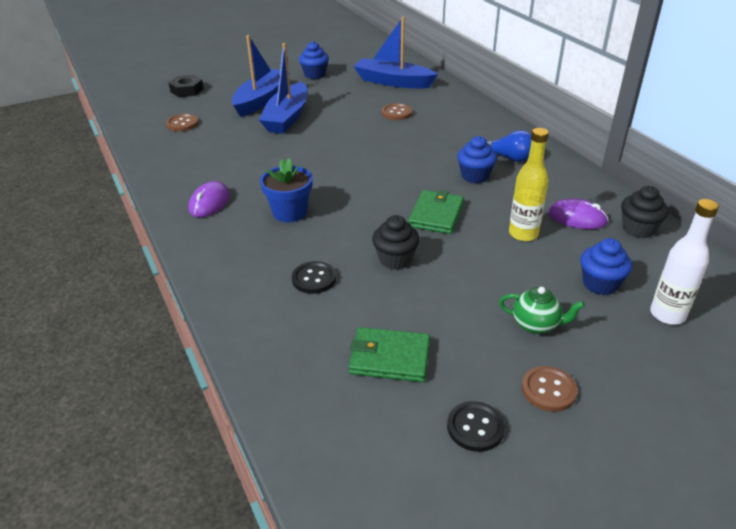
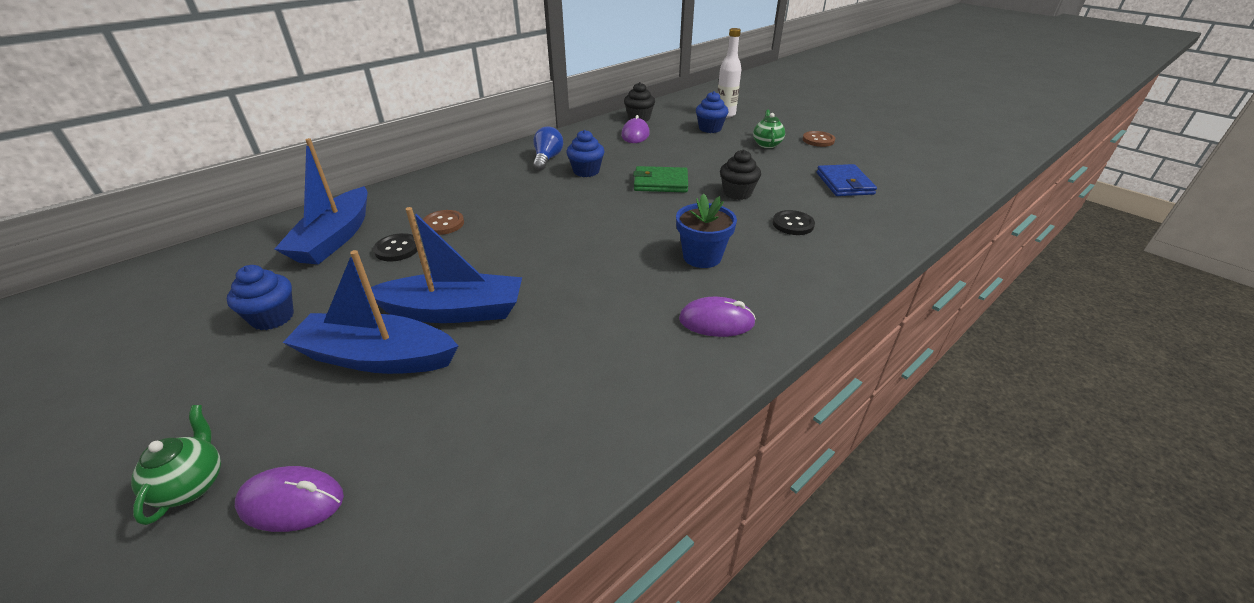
camera: 105 degrees left, 0 degrees up
brown button [166,114,199,131] -> none
black nut [169,75,204,97] -> purple mouse [235,466,344,532]
green wallet [349,327,430,382] -> blue wallet [817,164,877,196]
black button [447,401,505,452] -> black button moved to [373,233,418,261]
yellow bottle [509,128,549,241] -> none
none -> green teapot [131,405,221,525]

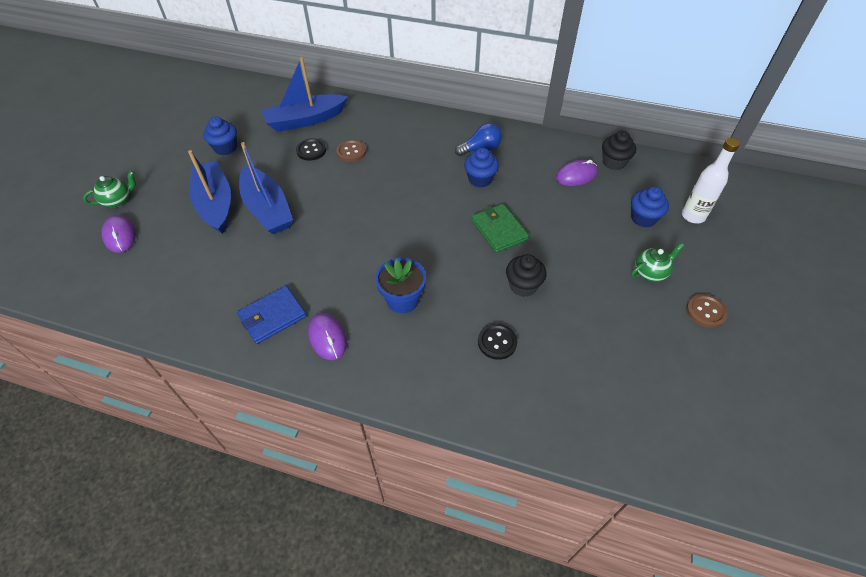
camera: 60 degrees right, 15 degrees up
blue wallet [817,164,877,196] -> blue wallet moved to [237,286,307,344]

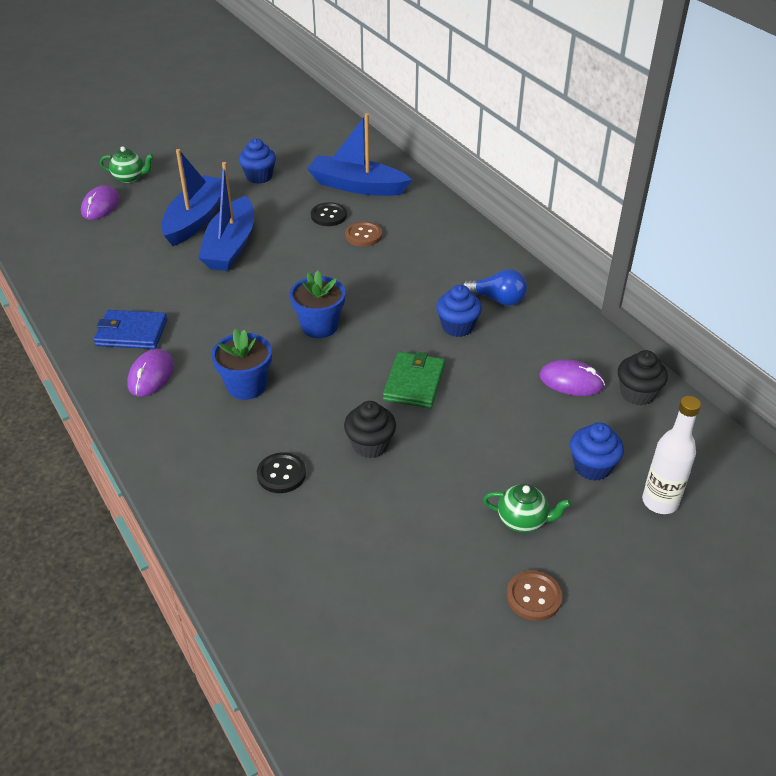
camera: 40 degrees right, 10 degrees down
none -> blue flower pot [290,271,346,338]

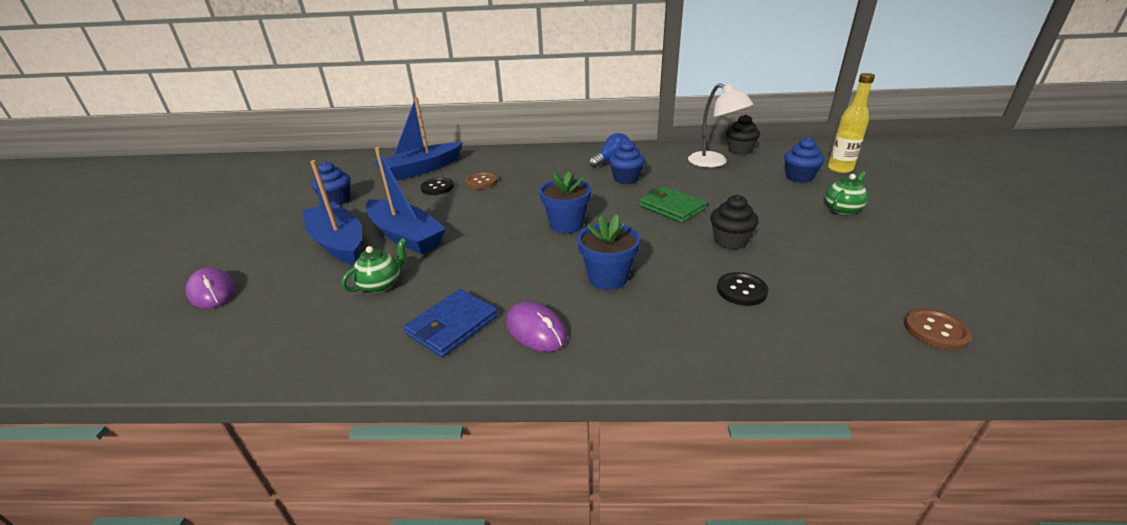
camera: 55 degrees left, 10 degrees down
green teapot [100,147,154,183] -> green teapot moved to [341,238,407,293]
brown button [506,570,562,621] -> brown button moved to [904,309,972,350]
purple mouse [540,359,605,396] -> white lamp [688,83,753,167]
white bottle [642,396,701,514] -> yellow bottle [828,73,875,173]

